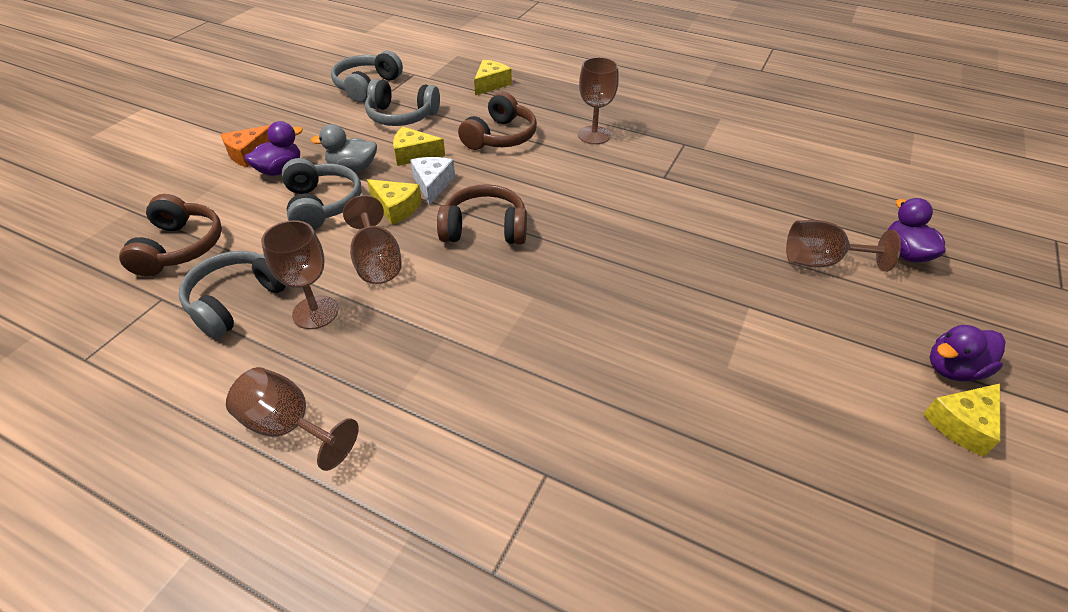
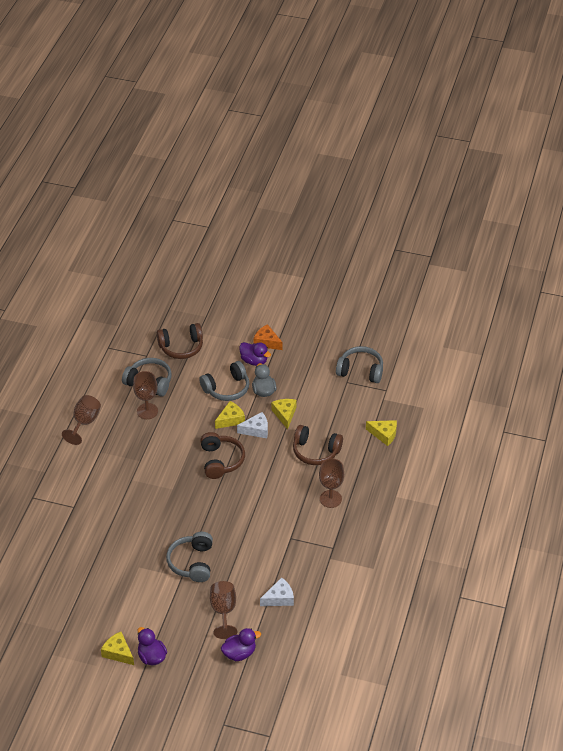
camera: 80 degrees right, 0 degrees up
brown goblet [343,195,402,284] -> none
grey headphones [365,79,440,126] -> grey headphones moved to [166,532,213,582]
yellow cheese [367,179,422,225] -> yellow cheese turned 150 degrees counterclockwise [215,401,245,429]
none -> white cheese [260,577,294,606]

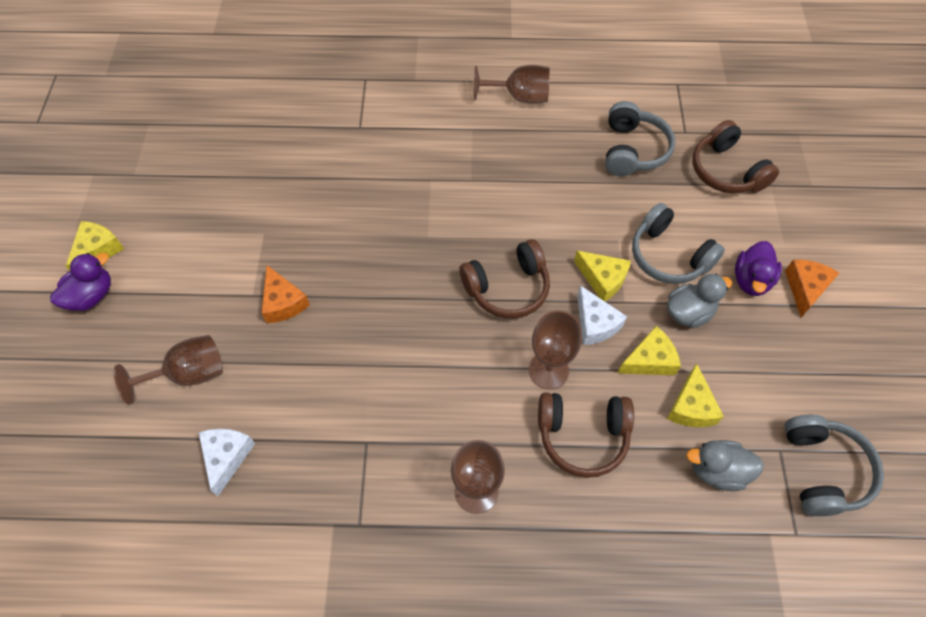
camera: 75 degrees right, 15 degrees up
brown goblet [133,371,158,419] -> brown goblet moved to [529,311,582,389]
grey headphones [166,532,213,582] -> orange cheese [261,265,310,323]
purple duck [221,628,261,661] -> none
white cheese [260,577,294,606] -> white cheese turned 135 degrees counterclockwise [198,429,255,496]
brown headphones [293,425,343,465] -> brown headphones turned 90 degrees counterclockwise [538,393,634,478]
yellow cheese [366,420,397,446] -> yellow cheese moved to [667,363,724,427]
none -> grey duck [686,440,764,491]

